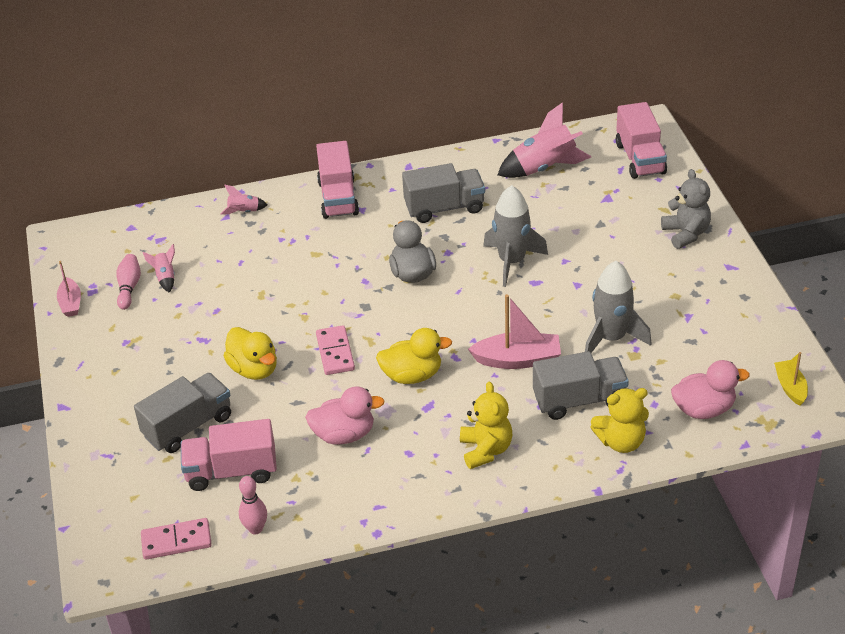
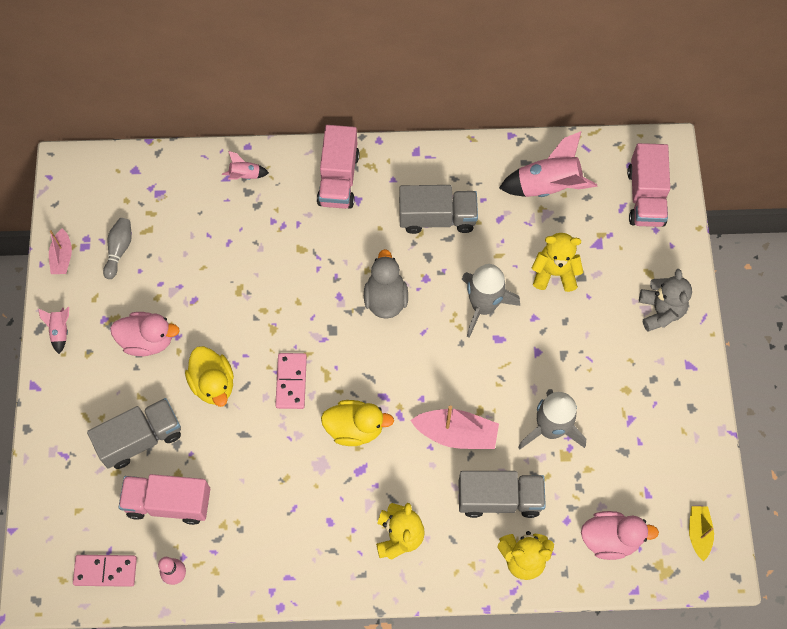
camera: 10 degrees right, 25 degrees up
pink bowling pin [116,254,141,310] -> grey bowling pin [103,218,132,279]
pink rocket [143,244,175,293] -> pink rocket moved to [38,307,69,354]
pink duck [305,387,385,445] -> pink duck moved to [110,312,180,356]
none -> yellow teddy bear [532,233,584,292]

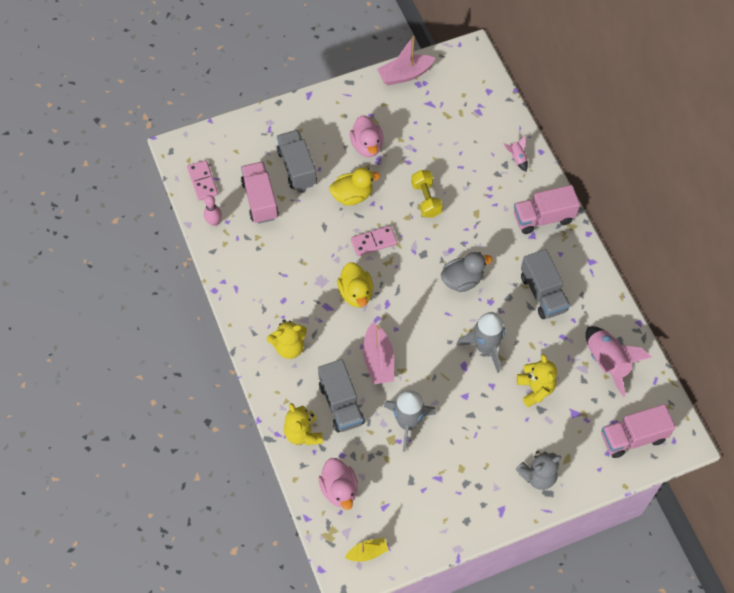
camera: 70 degrees right, 5 degrees down
pink rocket [38,307,69,354] -> none
pink boat [49,228,72,274] -> pink boat [377,36,435,85], size x1.63
grey truck [87,398,181,469] -> grey truck turned 150 degrees counterclockwise [277,130,317,191]
grey bowling pin [103,218,132,279] -> none
yellow duck [185,346,234,407] -> yellow duck turned 150 degrees counterclockwise [329,167,380,205]
none -> yellow dumbbell [411,170,443,218]

